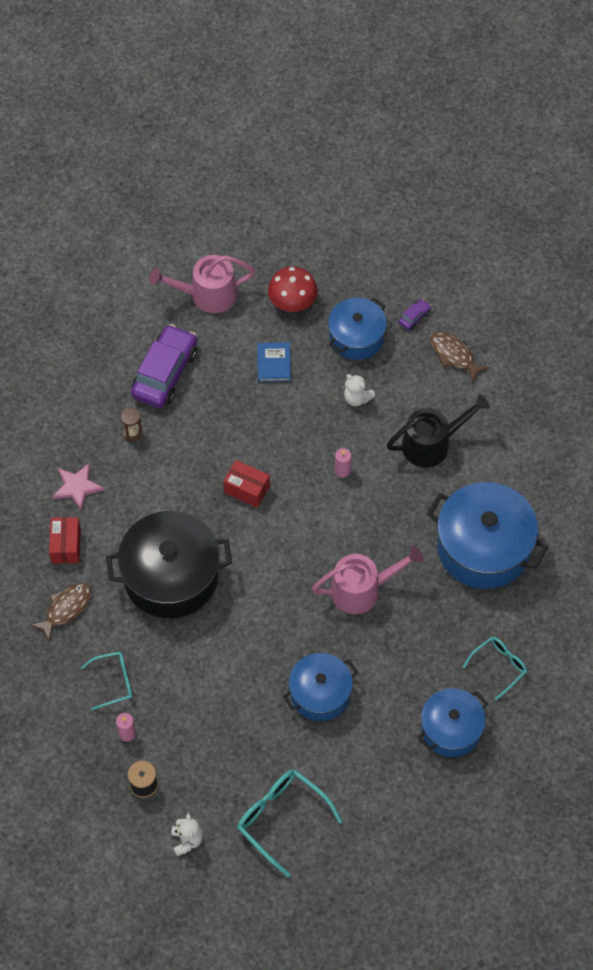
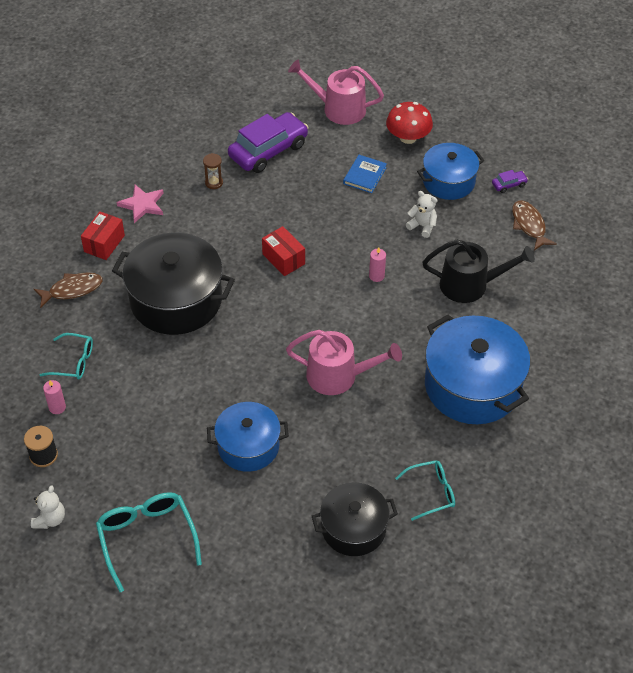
camera: 25 degrees right, 10 degrees down
white teddy bear [344,374,375,406] -> white teddy bear turned 150 degrees clockwise [406,191,437,238]
blue pot [418,689,488,757] -> black pot [312,482,398,556]

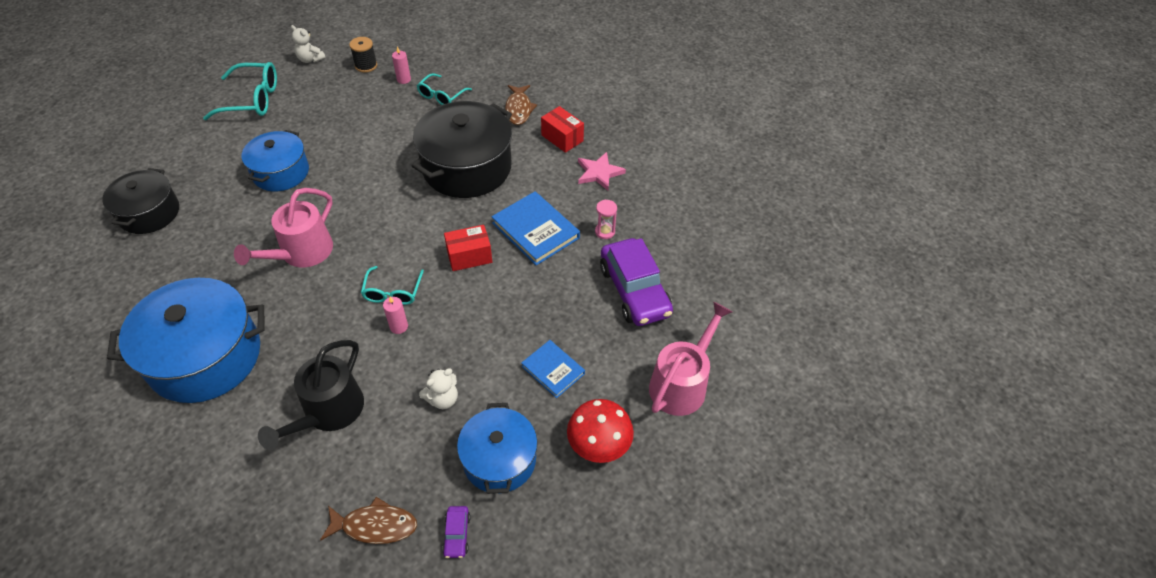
camera: 110 degrees right, 0 degrees up
brown hourglass [203,153,223,189] -> pink hourglass [595,200,617,239]
turquoise glasses [395,460,455,521] -> turquoise glasses moved to [361,266,424,305]
none -> blue book [492,191,580,266]

